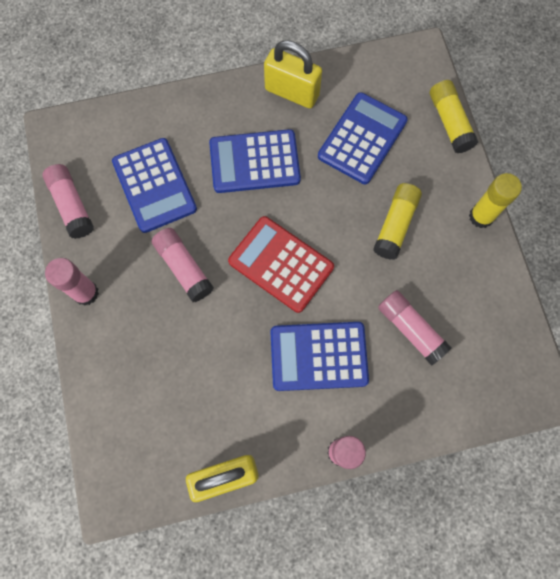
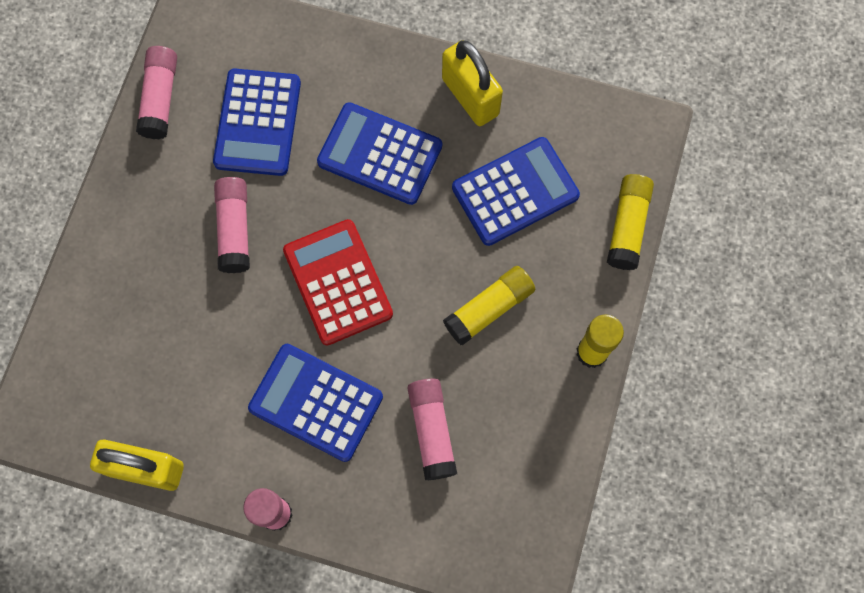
camera: 30 degrees right, 0 degrees up
pink glue stick [45,258,99,306] -> none

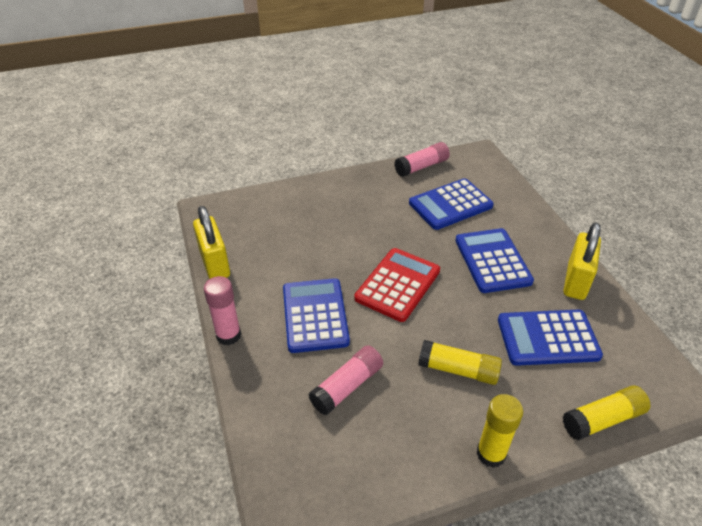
camera: 55 degrees right, 30 degrees down
pink glue stick [214,177,250,273] -> none
blue calculator [452,137,580,246] -> blue calculator turned 150 degrees clockwise [498,310,603,366]

